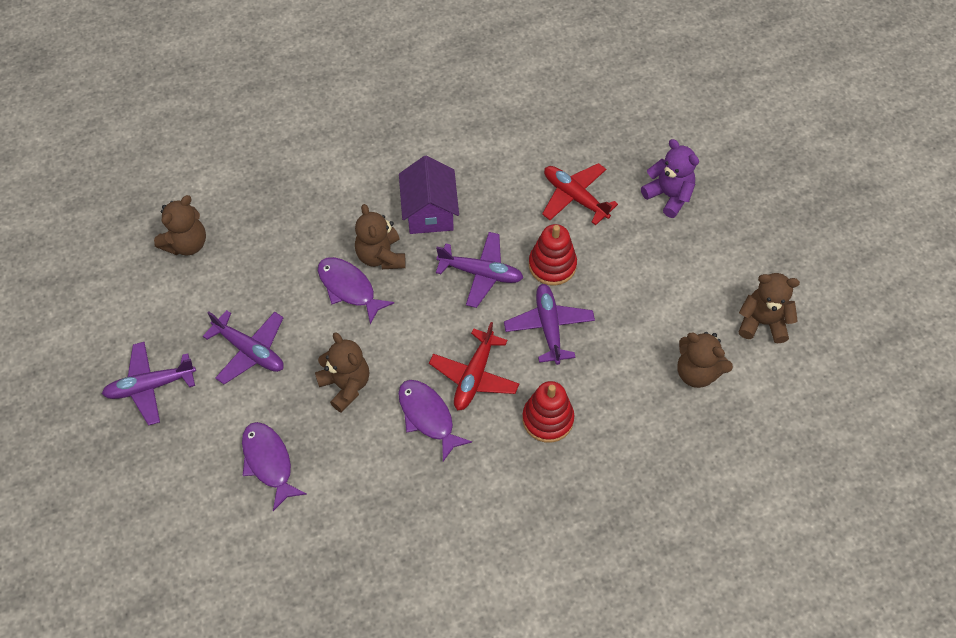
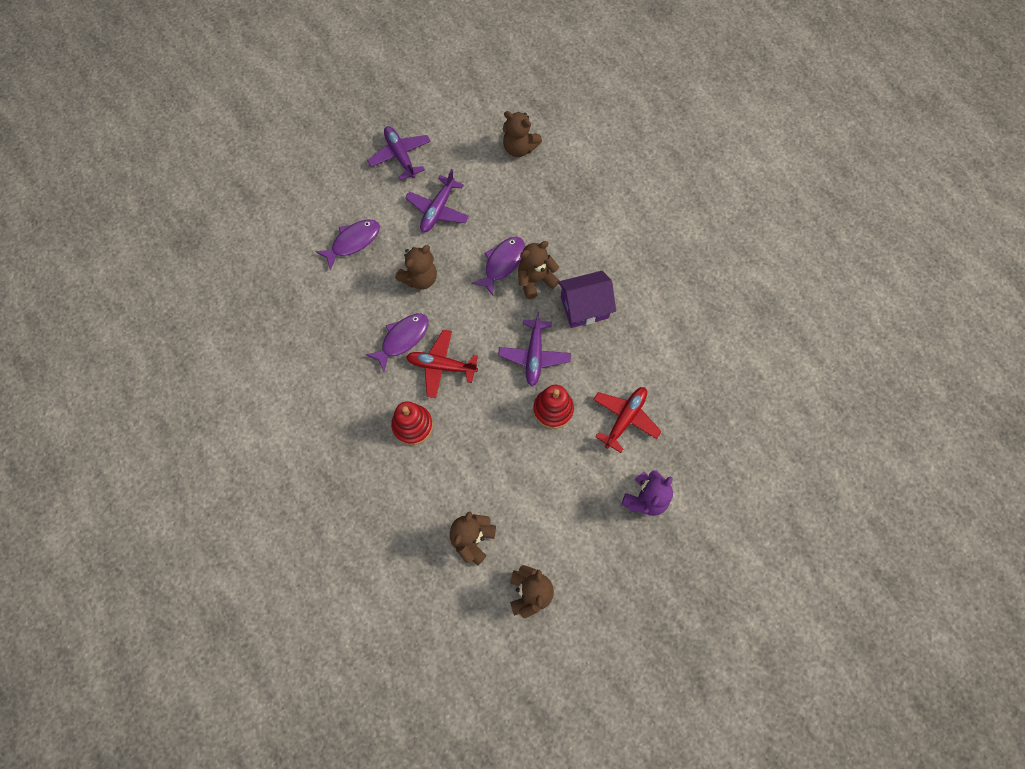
camera: 80 degrees right, 10 degrees up
purple plane [504,284,595,365] -> none

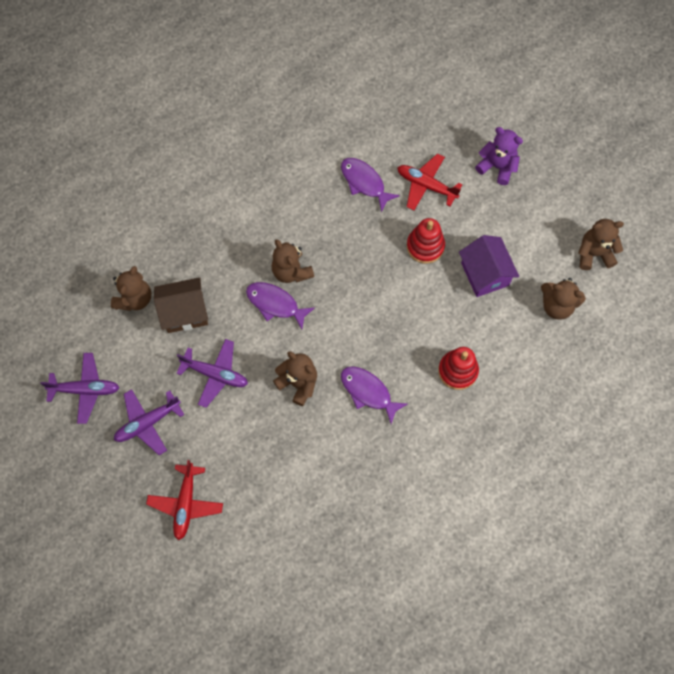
camera: 95 degrees left, 0 degrees up
purple fish [315,219,380,270] -> purple fish moved to [341,158,400,212]
red plane [406,330,478,398] -> red plane moved to [146,460,223,540]
purple plane [498,312,571,386] -> purple plane moved to [40,353,119,424]
purple house [558,271,616,328] -> purple house moved to [459,235,519,297]
none -> brown house [154,277,208,333]

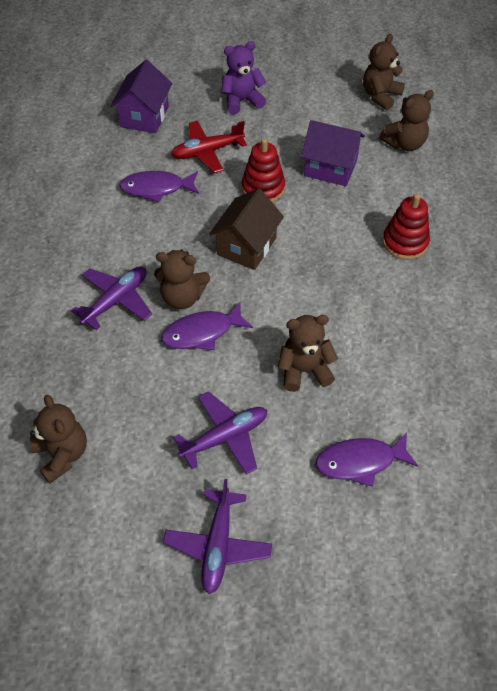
camera: 50 degrees left, 15 degrees down
purple plane [40,353,119,424] -> purple plane moved to [71,266,152,330]
red plane [146,460,223,540] -> none
brown house [154,277,208,333] -> brown house moved to [209,188,284,270]
purple fish [341,366,408,424] -> purple fish moved to [316,432,418,487]
none -> purple house [111,60,172,133]

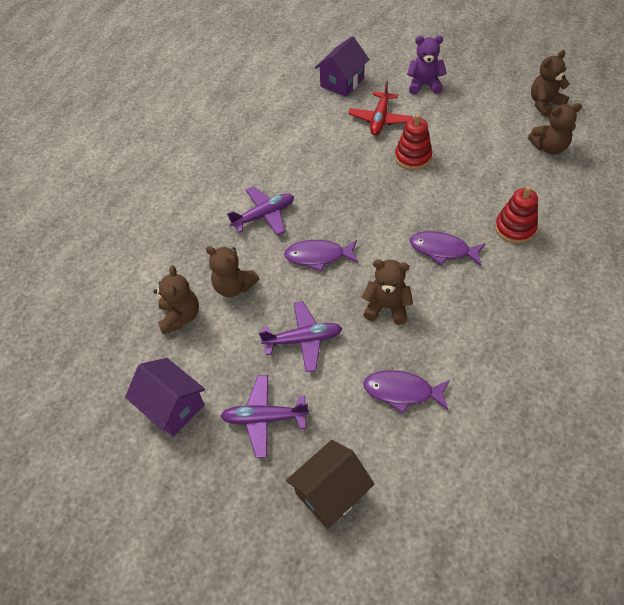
camera: 25 degrees right, 0 degrees up
purple fish [119,171,199,202] -> purple fish moved to [410,231,486,266]
brown teddy bear [154,249,210,309] -> brown teddy bear moved to [206,246,259,297]
purple plane [163,479,272,594] -> purple plane turned 60 degrees clockwise [221,375,309,458]
red plane [171,121,247,173] -> red plane turned 75 degrees counterclockwise [348,81,412,135]
brown house [209,188,284,270] -> brown house moved to [286,440,374,529]
purple house [301,120,365,186] -> purple house moved to [125,358,205,437]

